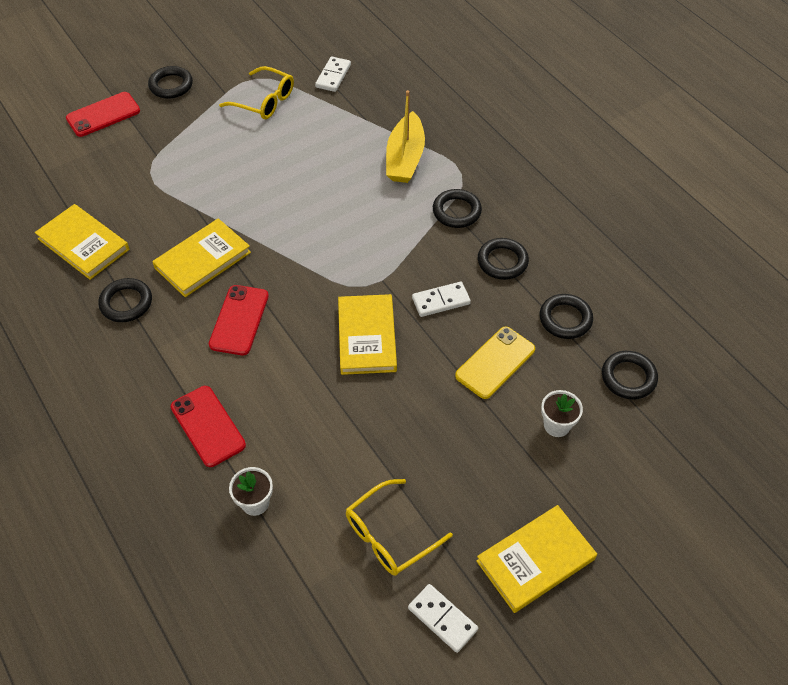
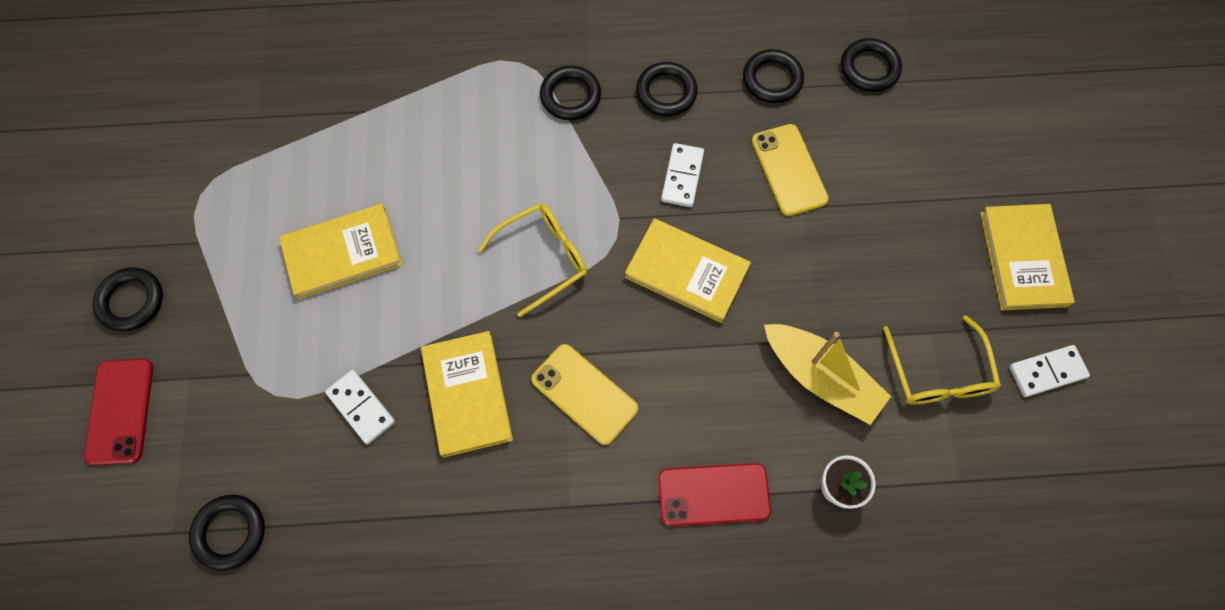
camera: 60 degrees left, 15 degrees up
yellow book [35,204,129,280] -> yellow book moved to [279,204,403,299]
black ring [98,278,152,322] -> black ring moved to [189,495,265,571]
red phone [209,285,269,355] -> yellow phone [531,344,638,445]
yellow glasses [219,66,294,119] -> yellow glasses moved to [478,203,588,317]
white domino [315,57,351,92] -> white domino moved to [325,370,395,445]
yellow boat [386,90,425,183] -> yellow boat moved to [764,324,891,425]
white flower pot [541,390,583,437] -> none

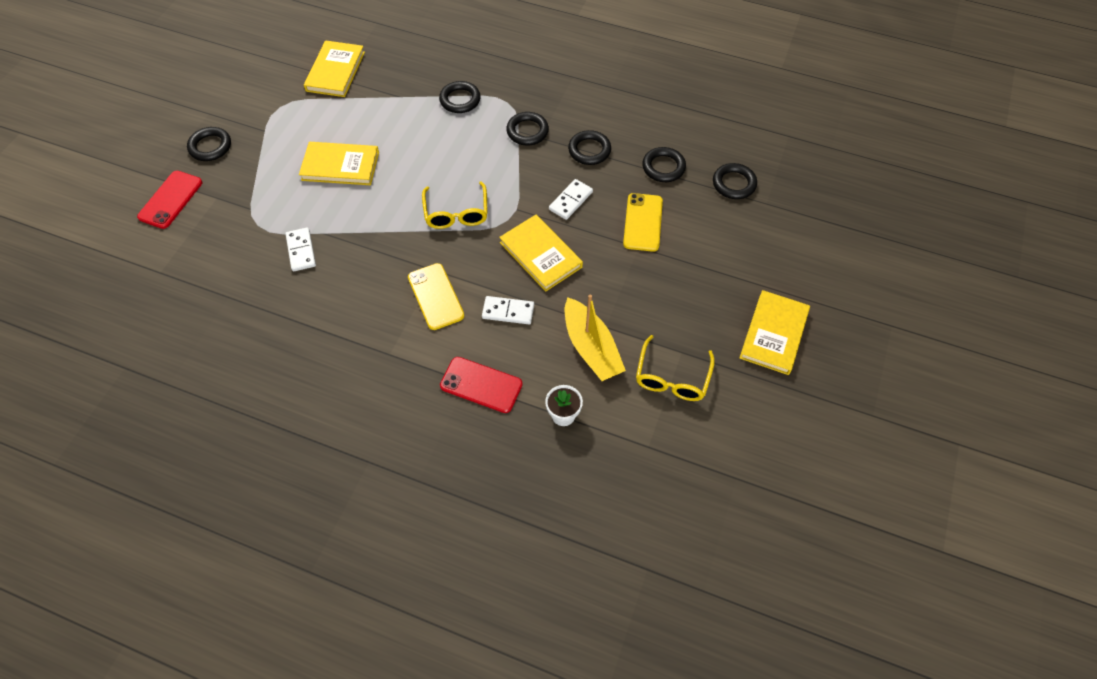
camera: 25 degrees right, 10 degrees down
black ring [189,495,265,571] -> black ring moved to [439,81,481,113]
yellow book [421,331,513,457] -> yellow book moved to [304,40,365,97]
yellow glasses [478,203,588,317] -> yellow glasses turned 90 degrees clockwise [422,181,488,229]
white domino [1009,345,1090,397] -> white domino moved to [482,296,534,324]

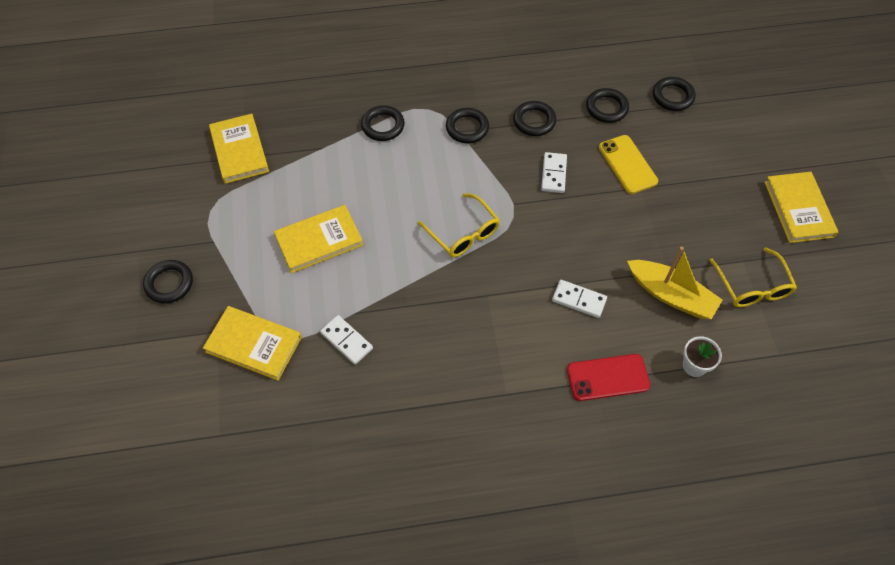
camera: 30 degrees left, 0 degrees up
red phone [137,171,202,229] -> none
yellow phone [408,263,464,330] -> none
white domino [482,296,534,324] -> white domino turned 45 degrees clockwise [552,280,607,318]
yellow book [499,215,583,292] -> yellow book moved to [203,306,302,381]

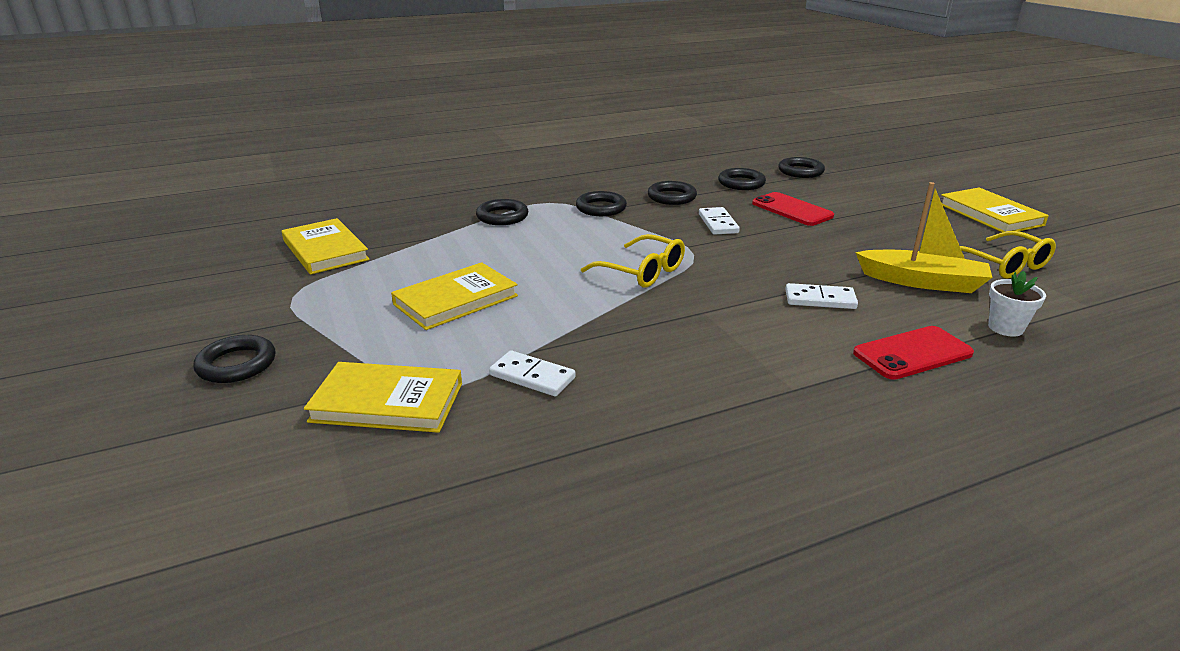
camera: 15 degrees left, 30 degrees down
yellow phone [599,135,658,194] -> red phone [752,192,834,226]

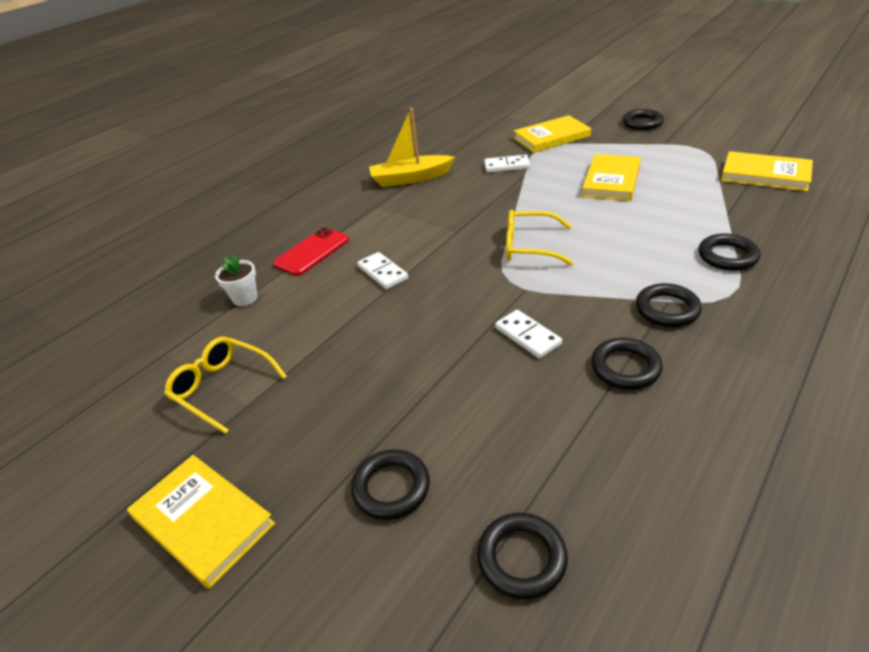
camera: 155 degrees right, 10 degrees up
black ring [718,168,766,190] -> black ring moved to [351,449,430,520]
red phone [752,192,834,226] -> none
white domino [785,283,858,309] -> white domino turned 75 degrees clockwise [357,252,408,289]
yellow boat [855,182,993,293] -> yellow boat moved to [369,108,455,187]

